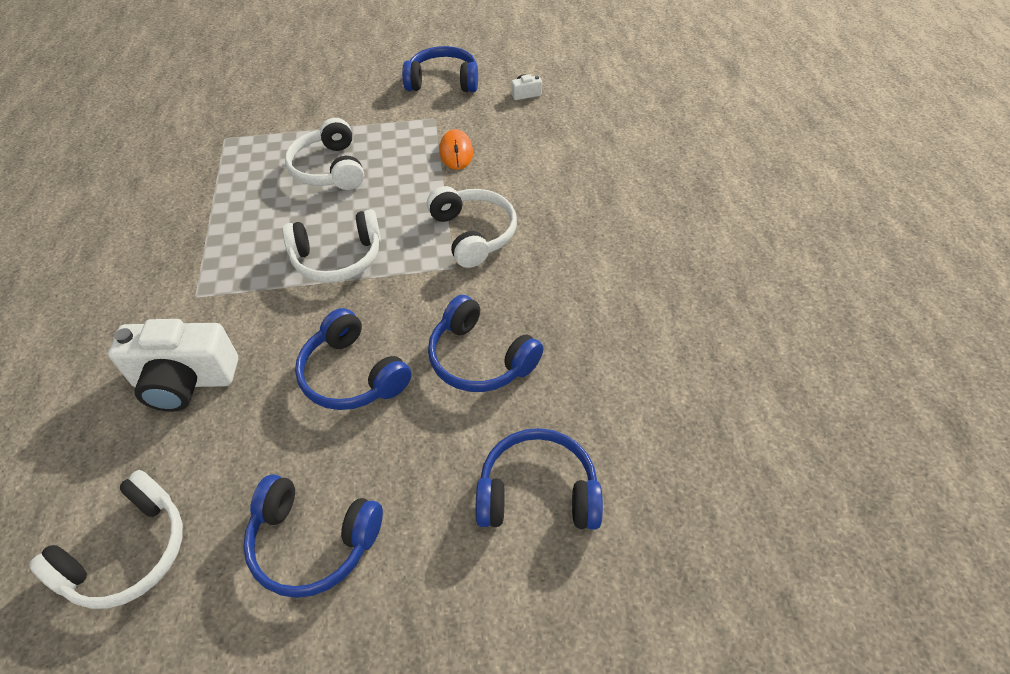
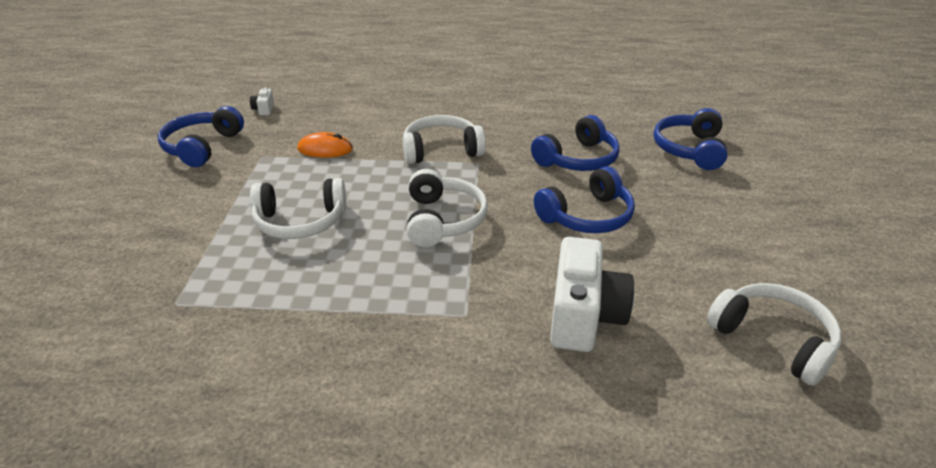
camera: 80 degrees left, 15 degrees down
blue headphones [243,474,383,598] -> none

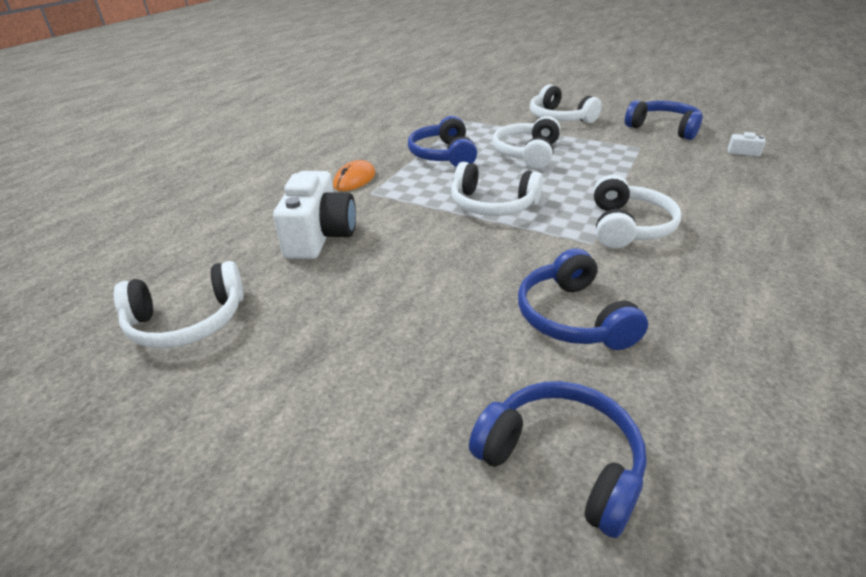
camera: 115 degrees right, 0 degrees up
orange mouse [297,132,353,158] -> orange mouse moved to [333,160,375,191]
blue headphones [534,166,635,233] -> blue headphones moved to [408,116,477,167]
white camera [550,237,634,352] -> white camera turned 120 degrees counterclockwise [273,171,356,259]
none -> white headphones [530,84,602,123]

